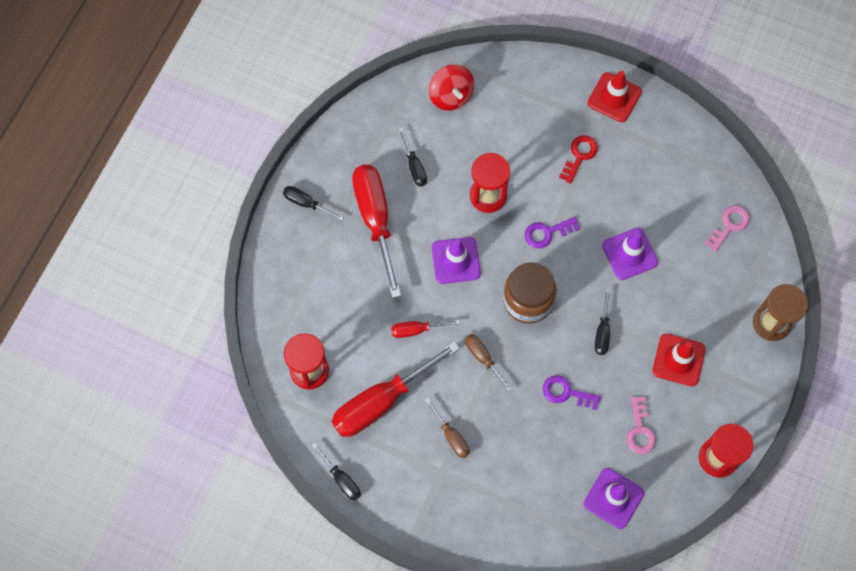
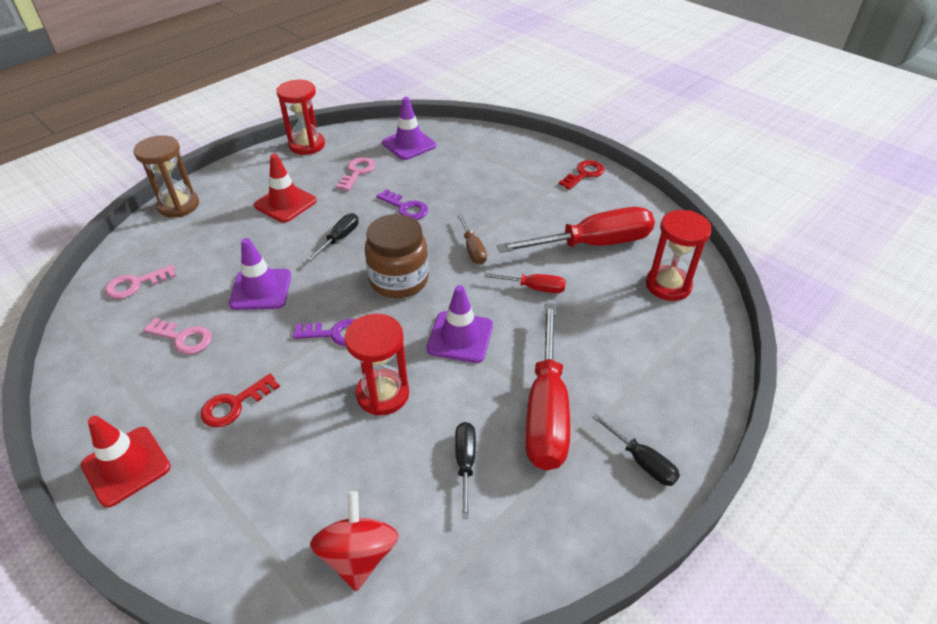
camera: 160 degrees left, 25 degrees down
black screwdriver [311,443,361,501] -> none
brown screwdriver [425,398,470,458] -> none
none -> pink key [143,318,212,354]
none -> red key [559,160,604,190]

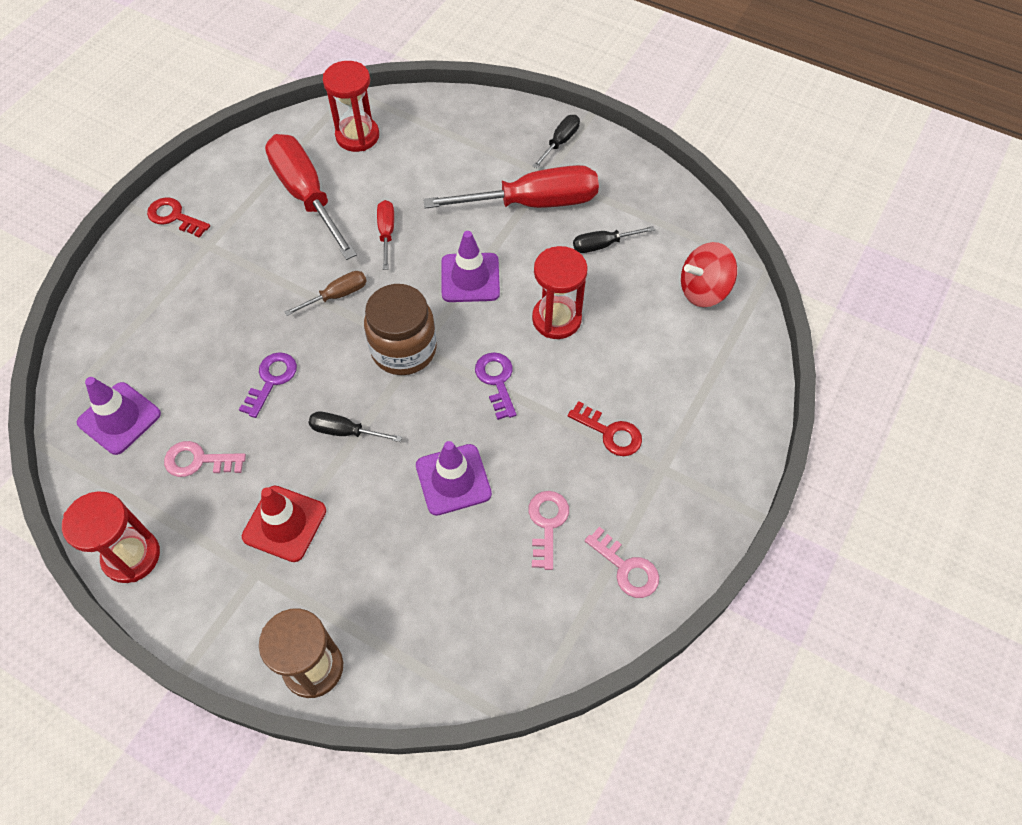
camera: 105 degrees left, 15 degrees up
red traffic cone [81,416,171,508] -> none
pink key [105,265,176,299] -> pink key moved to [585,527,659,598]

